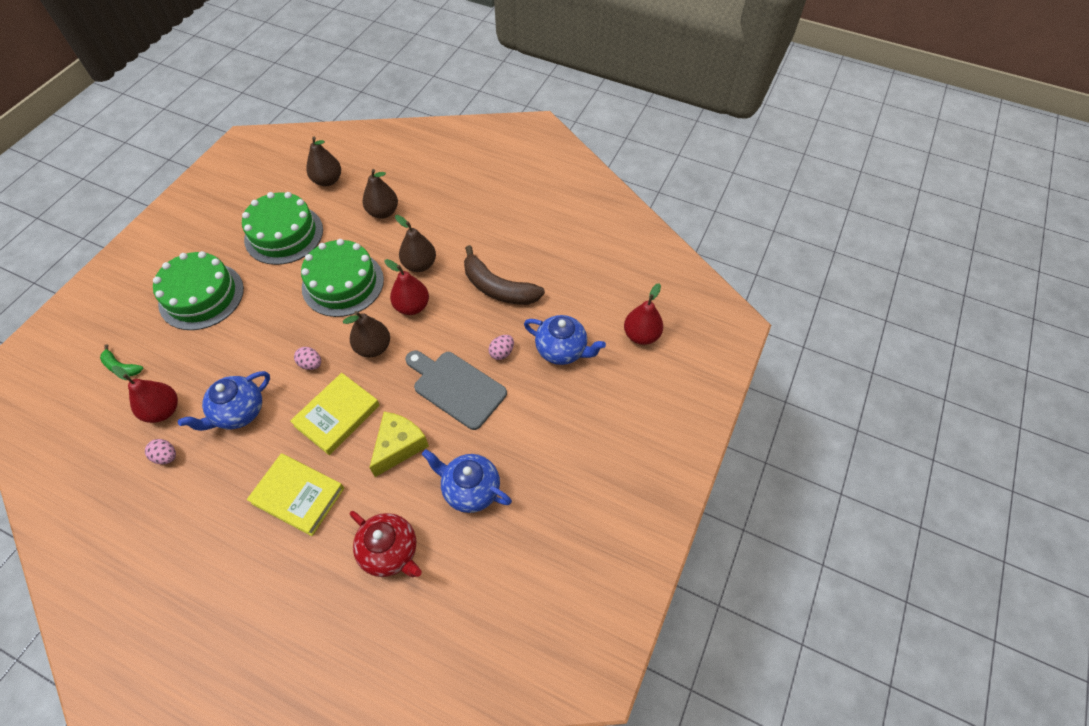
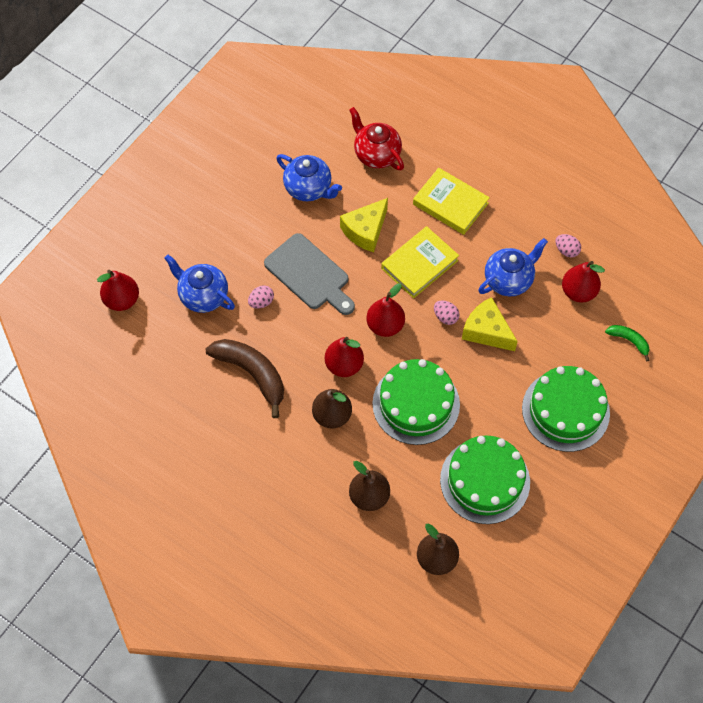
camera: 170 degrees left, 5 degrees up
brown pear [343,311,390,357] -> red pear [366,283,405,337]
none -> yellow cheese [462,297,518,351]

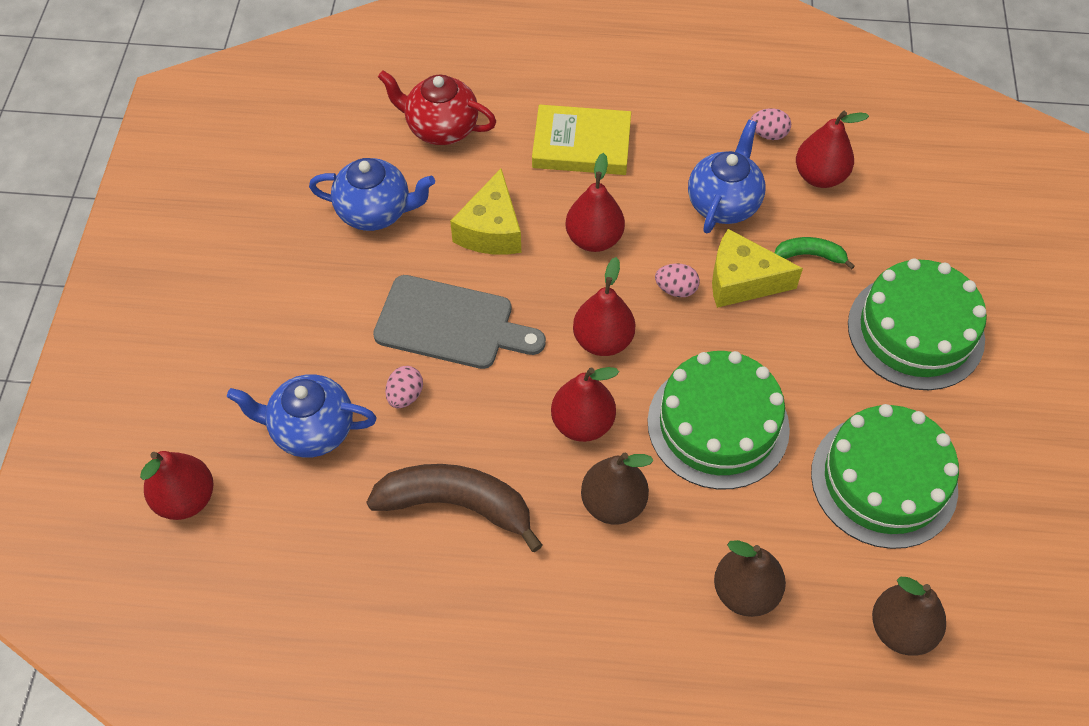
camera: 30 degrees left, 5 degrees down
yellow book [381,226,459,298] -> red pear [566,153,625,252]
green banana [605,325,649,361] -> green banana moved to [775,237,855,270]

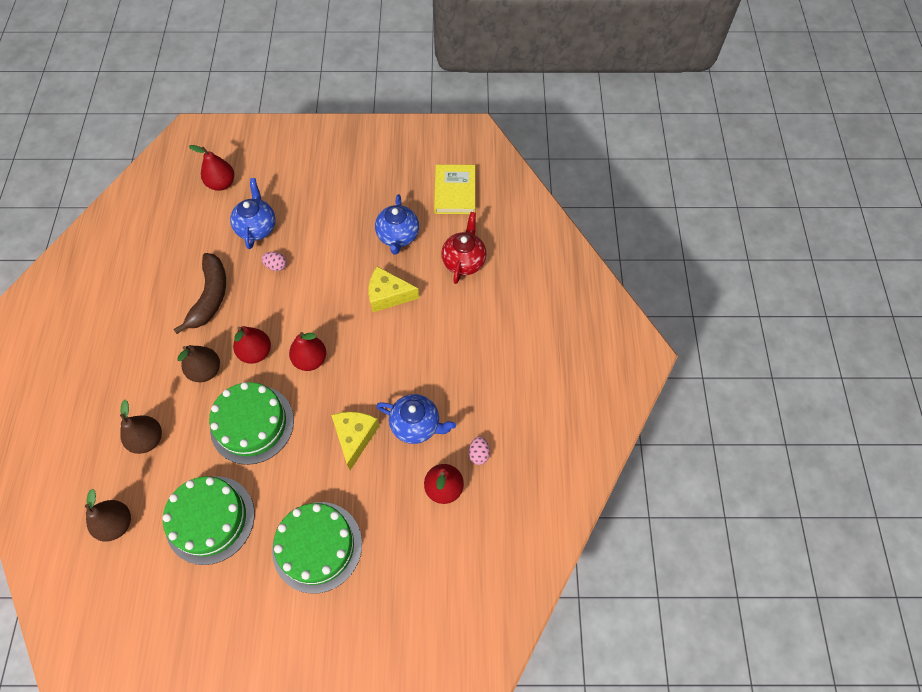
camera: 85 degrees right, 5 degrees up
grey cutting board [373,275,546,369] -> none
yellow book [532,105,631,175] -> yellow book moved to [434,165,475,214]
red pear [566,153,625,252] -> none
pink egg [655,263,700,297] -> none
green banana [775,237,855,270] -> none

